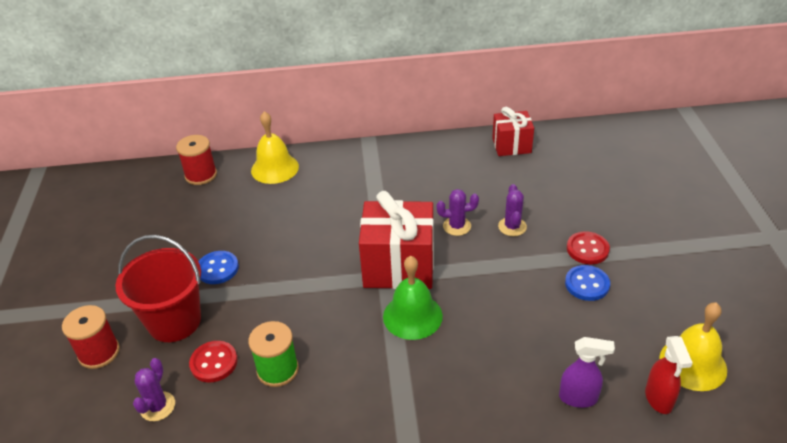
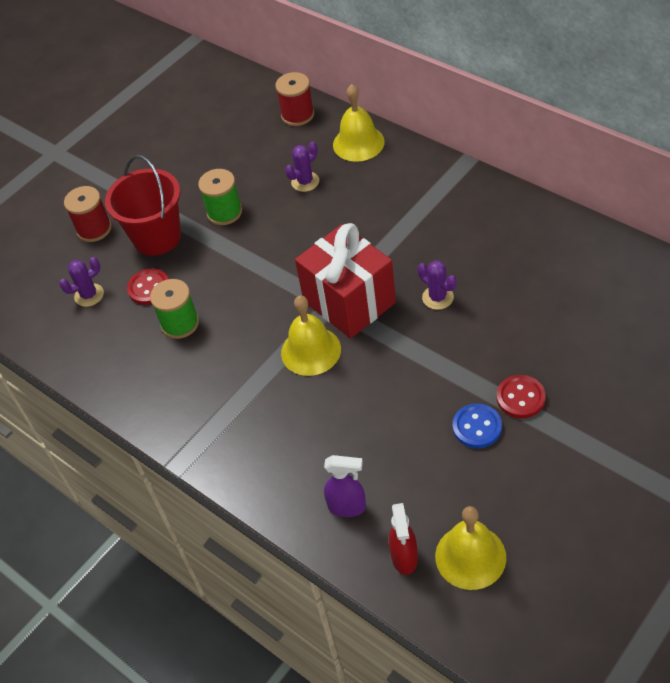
camera: 50 degrees right, 10 degrees up
blue button [198,251,239,284] -> green spool [198,169,242,225]
green bell [383,256,443,340] -> yellow bell [281,295,341,376]
red gift [492,107,534,156] -> none
purple cactus [498,184,527,236] -> purple cactus moved to [285,141,319,192]
purple spray bottle [559,337,615,408] -> purple spray bottle turned 45 degrees counterclockwise [324,455,366,517]
red spray bottle [645,336,693,414] -> red spray bottle turned 45 degrees counterclockwise [389,503,418,575]

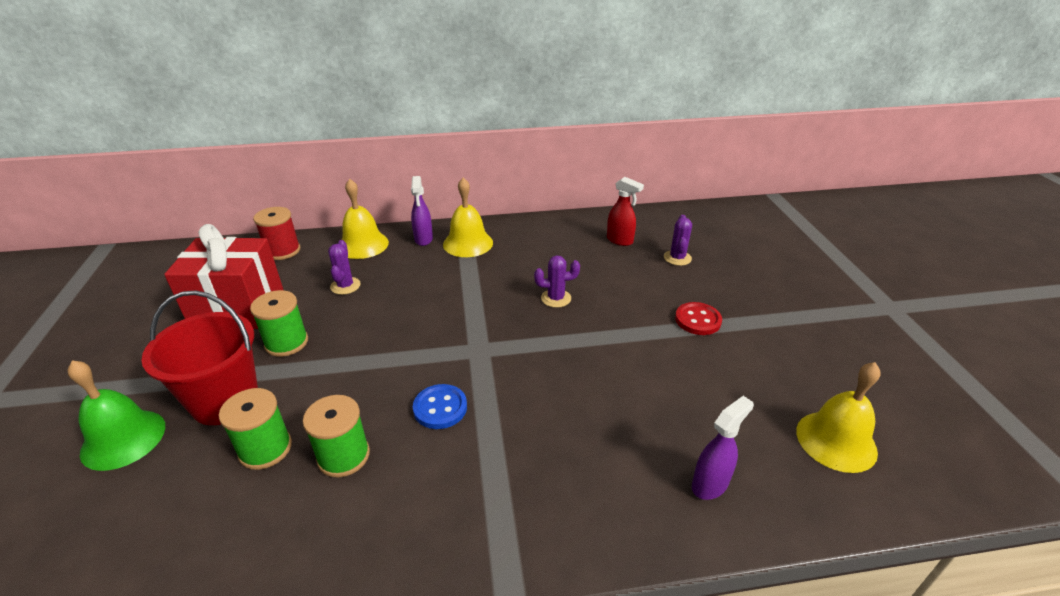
camera: 55 degrees left, 15 degrees down
purple cactus [59,257,104,307] -> purple cactus moved to [664,215,692,266]
red spool [64,186,112,242] -> green bell [68,360,165,471]
red button [127,269,168,305] -> green spool [219,388,292,470]
yellow bell [281,295,341,376] -> yellow bell moved to [443,178,493,257]
red gift [295,223,396,339] -> red gift moved to [164,224,283,329]
red spray bottle [389,503,418,575] -> red spray bottle moved to [607,177,644,246]
blue button [453,404,502,448] -> blue button moved to [413,384,467,429]
none -> purple spray bottle [411,176,433,246]

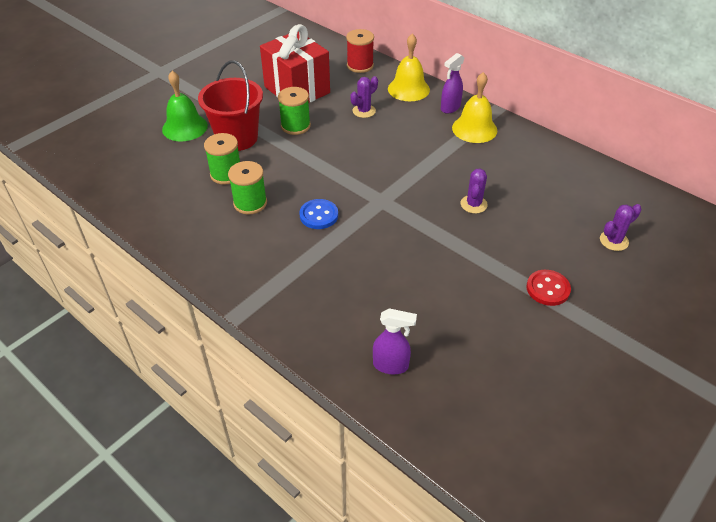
camera: 50 degrees right, 10 degrees up
purple cactus [534,255,580,308] -> purple cactus turned 60 degrees clockwise [461,169,488,214]
red spray bottle [607,177,644,246] -> none
yellow bell [796,362,881,473] -> none

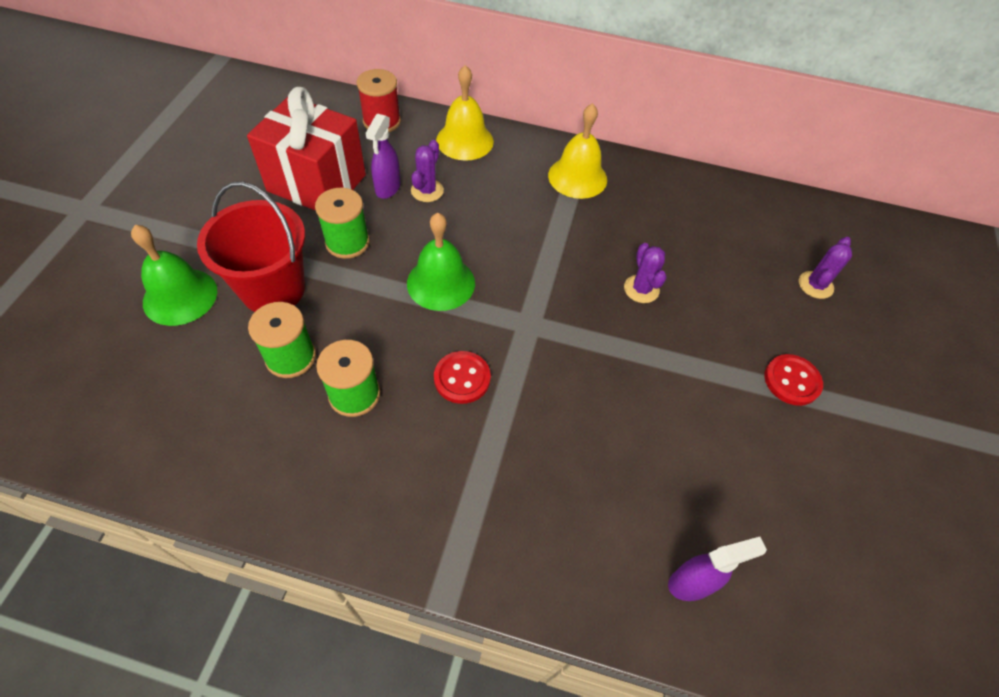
camera: 30 degrees left, 10 degrees up
blue button [299,199,338,229] -> red button [434,351,491,404]
purple spray bottle [441,53,464,114] -> purple spray bottle moved to [365,114,401,199]
none -> green bell [407,213,475,311]

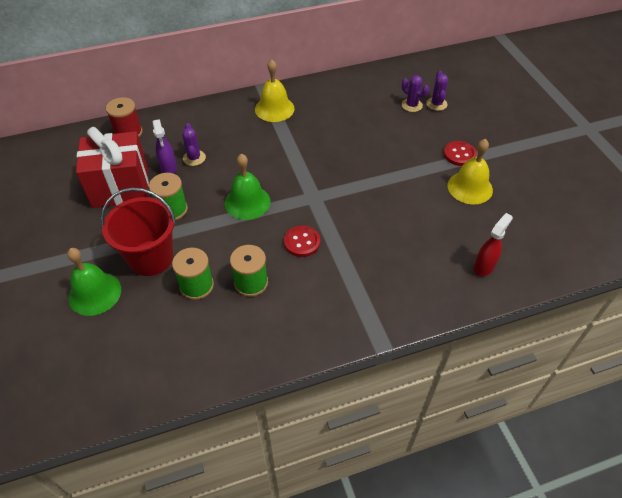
camera: 30 degrees left, 5 degrees down
yellow bell [436,65,494,161] -> yellow bell moved to [447,139,493,204]
purple cactus [624,243,666,303] -> purple cactus moved to [402,75,429,112]
purple spray bottle [668,537,767,601] -> red spray bottle [474,213,513,276]

